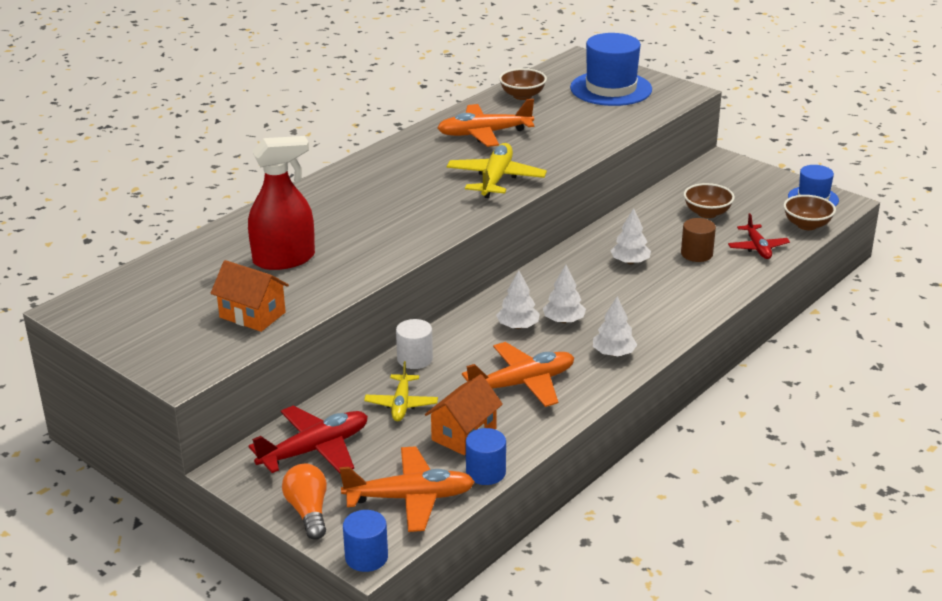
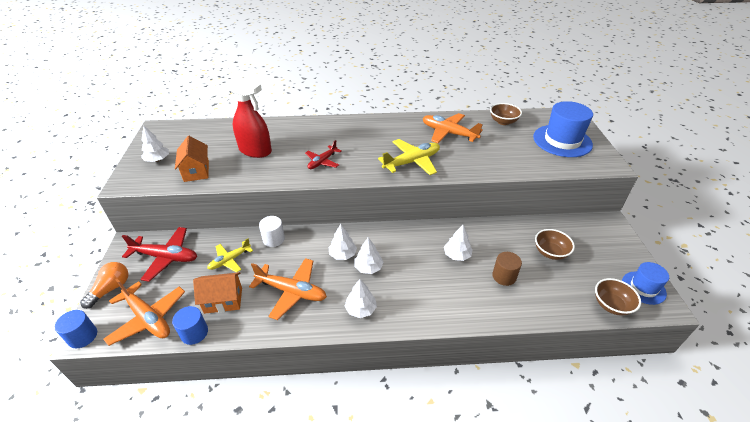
camera: 45 degrees right, 10 degrees up
red plane [728,213,790,259] -> red plane moved to [305,140,342,169]
none -> white tree [141,125,169,162]

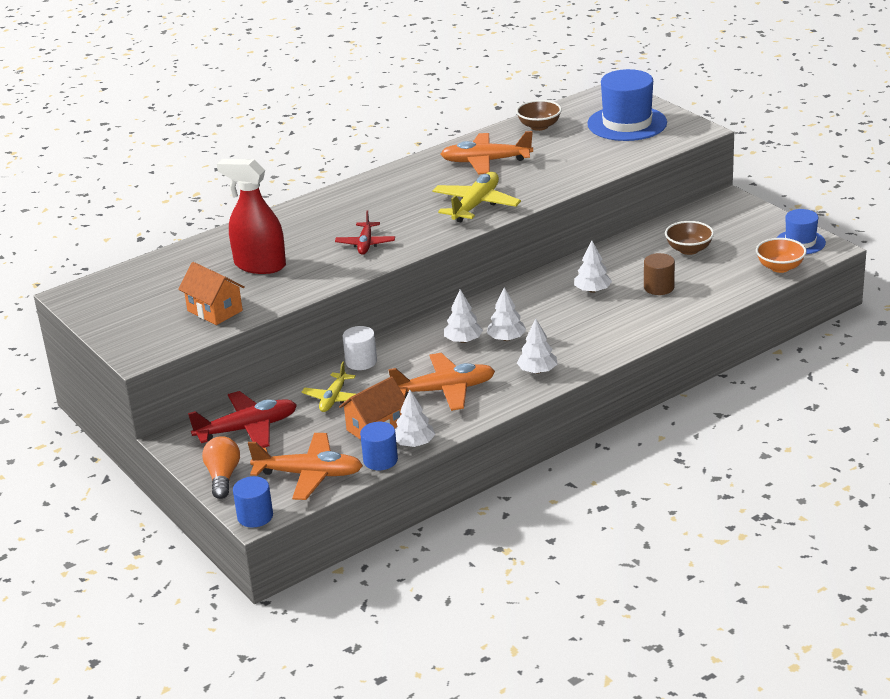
camera: 30 degrees left, 10 degrees down
white tree [141,125,169,162] -> white tree moved to [395,390,435,447]
red spray bottle [229,77,272,158] -> red spray bottle turned 150 degrees counterclockwise [217,159,286,274]
brown bowl [595,278,641,315] -> orange bowl [756,238,807,273]

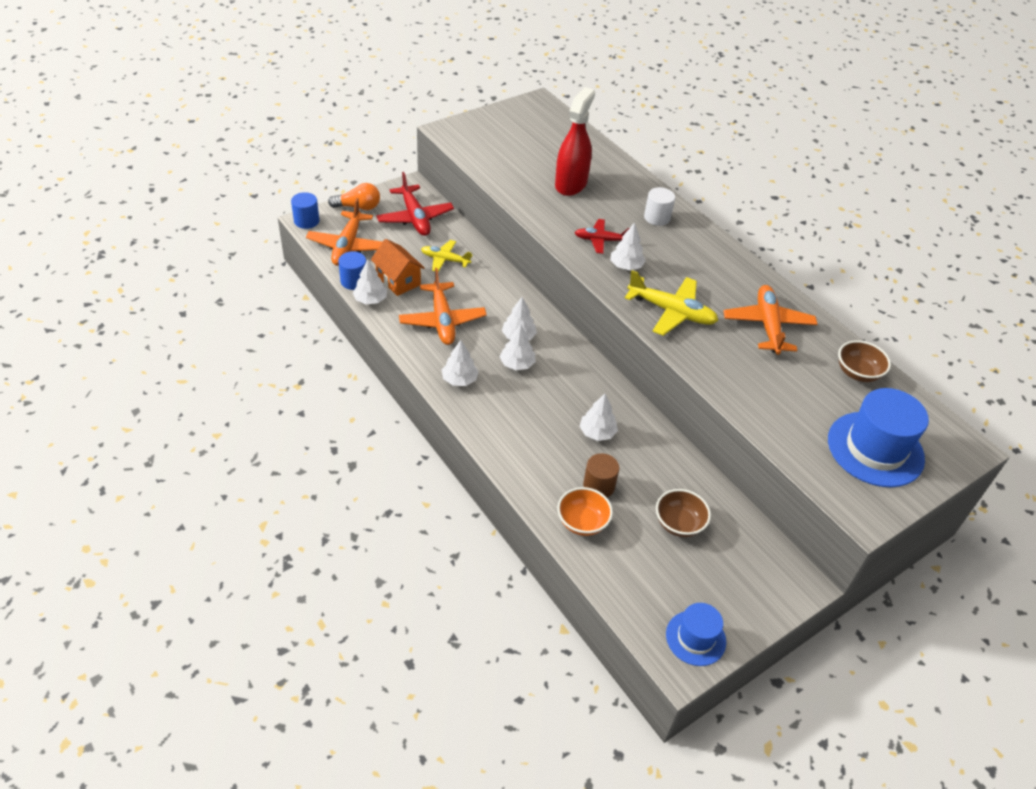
camera: 85 degrees right, 15 degrees up
orange house [178,262,245,325] -> none
white cylinder [343,326,377,370] -> white cylinder moved to [644,187,675,226]
orange bowl [756,238,807,273] -> orange bowl moved to [557,487,613,536]
none -> white tree [610,223,646,270]

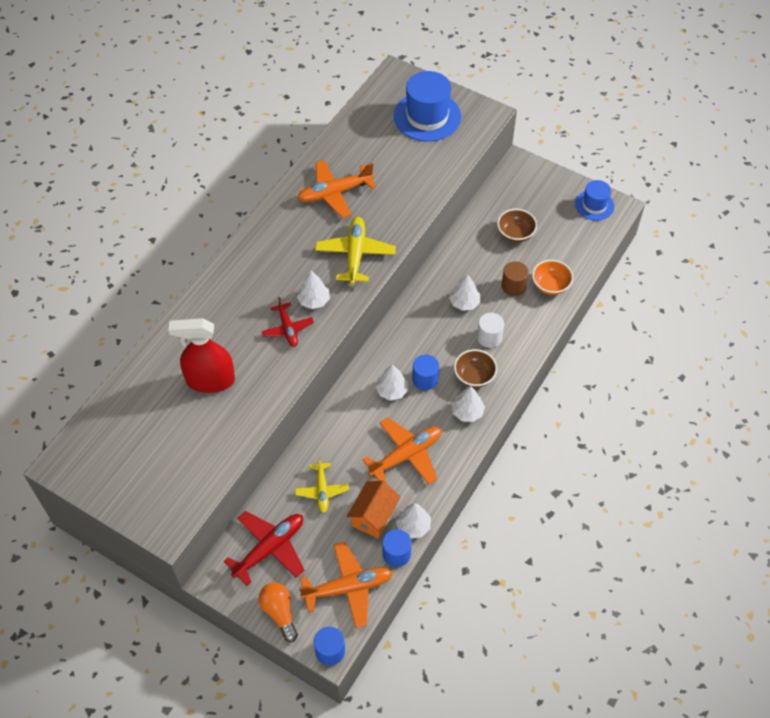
camera: 110 degrees left, 10 degrees up
white tree [500,324,536,370] -> blue cylinder [412,355,439,390]
white cylinder [644,187,675,226] -> white cylinder moved to [477,313,504,348]
brown bowl [838,340,891,382] -> brown bowl moved to [454,349,497,388]

